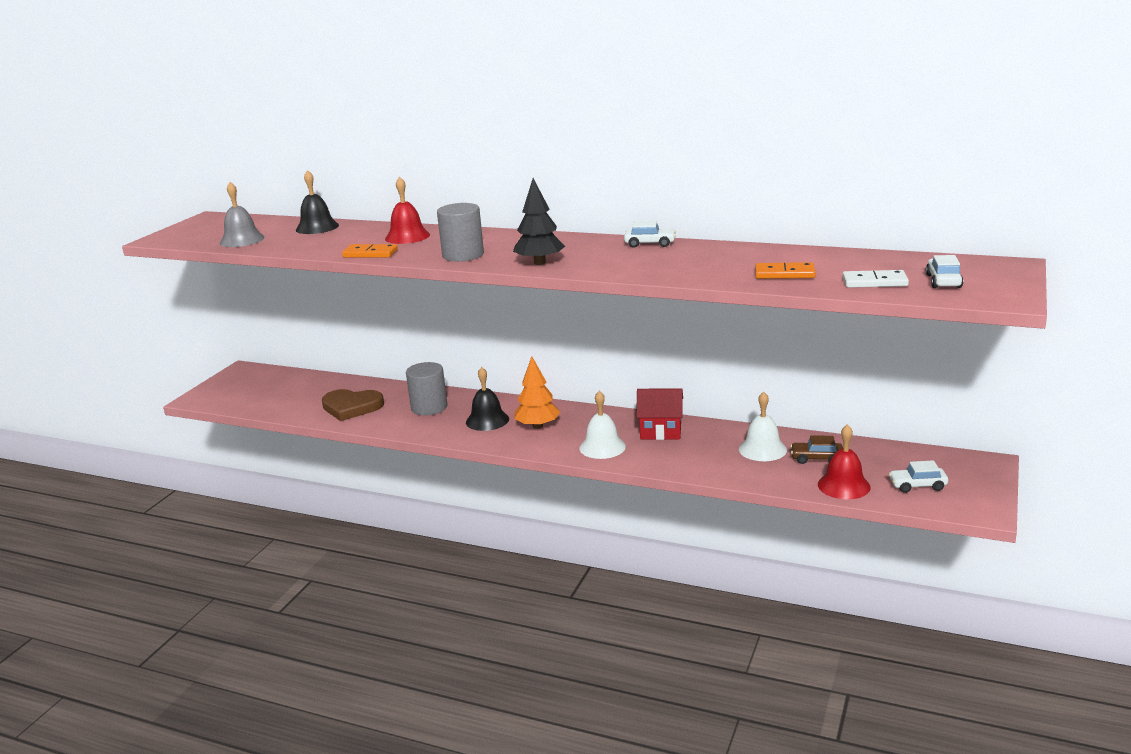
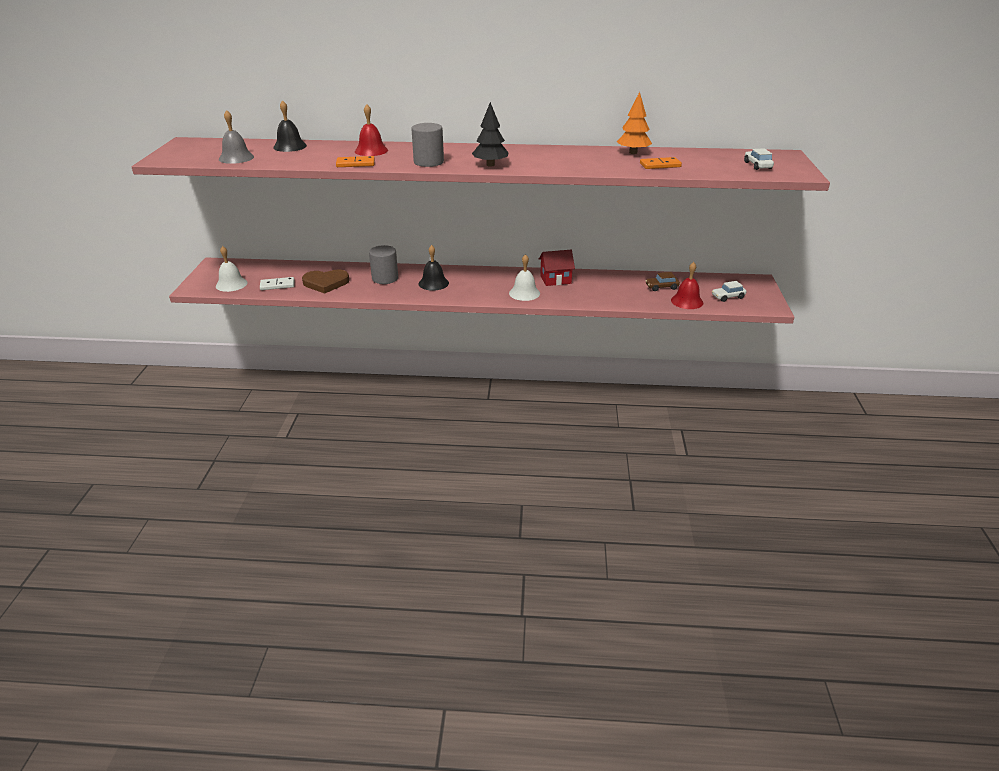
camera: 20 degrees left, 10 degrees up
orange tree [514,356,560,429] -> orange tree moved to [617,92,652,154]
white car [624,221,676,248] -> none
white bell [739,391,787,461] -> white bell moved to [216,246,247,292]
white domino [843,270,909,288] -> white domino moved to [260,277,295,290]

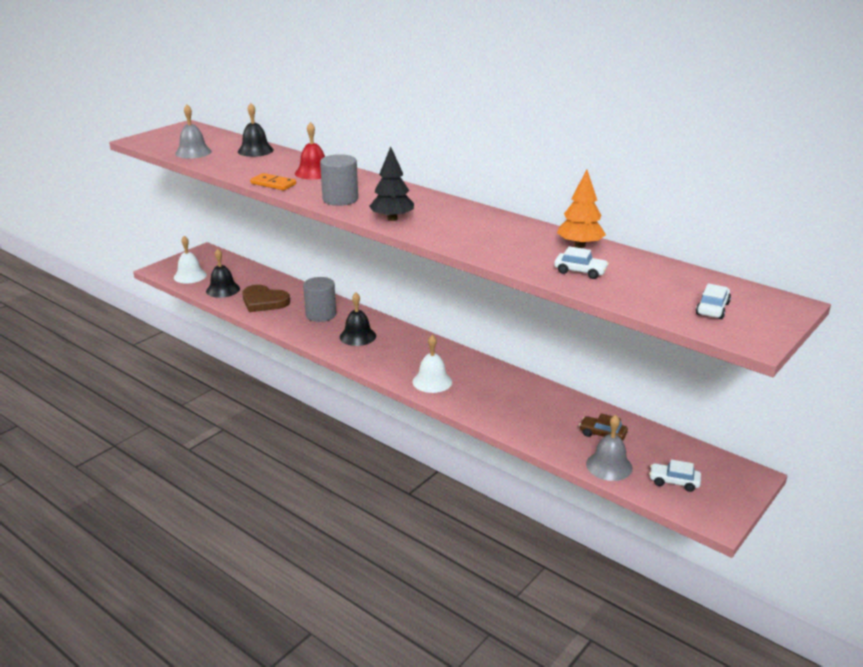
camera: 35 degrees right, 5 degrees down
white domino [260,277,295,290] -> black bell [206,249,240,298]
red house [539,250,575,286] -> none
orange domino [640,157,682,169] -> white car [554,246,609,279]
red bell [671,262,703,309] -> grey bell [586,415,633,481]

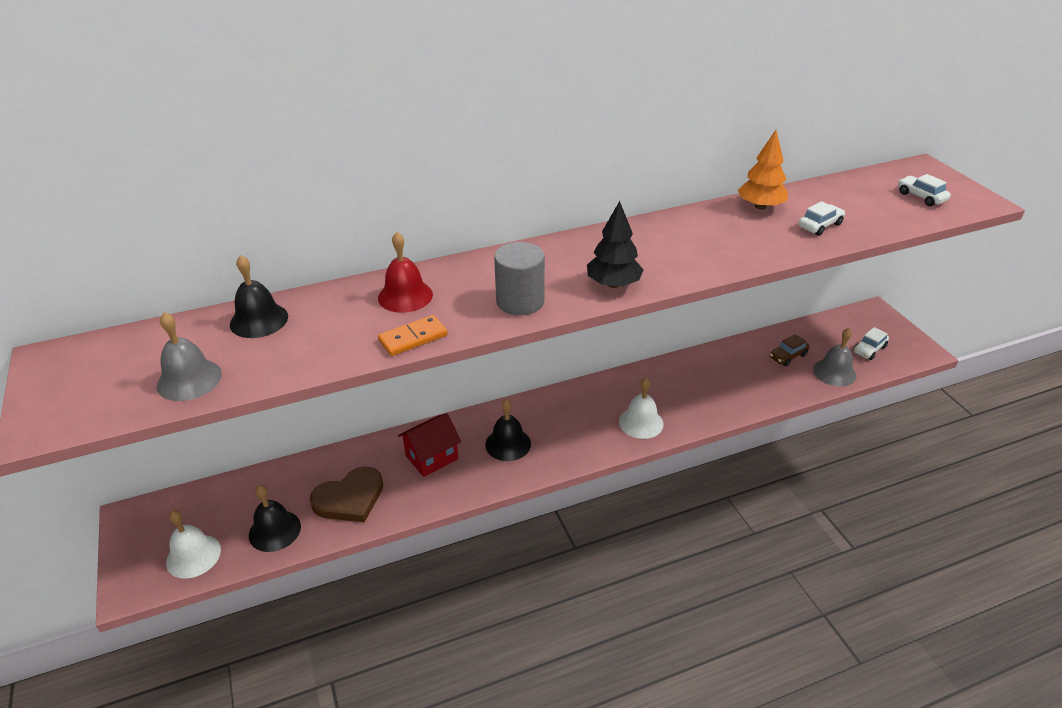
camera: 60 degrees left, 10 degrees up
grey cylinder [303,277,336,322] -> red house [398,413,461,477]

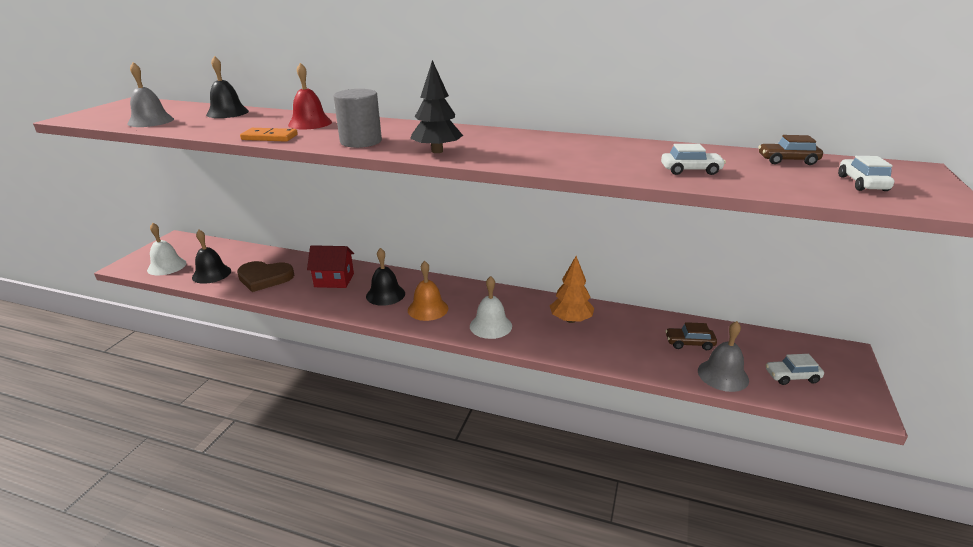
camera: 40 degrees right, 10 degrees down
orange tree [738,130,788,210] -> orange tree moved to [550,256,594,323]
none -> orange bell [408,261,448,321]
none -> brown car [758,135,823,165]

